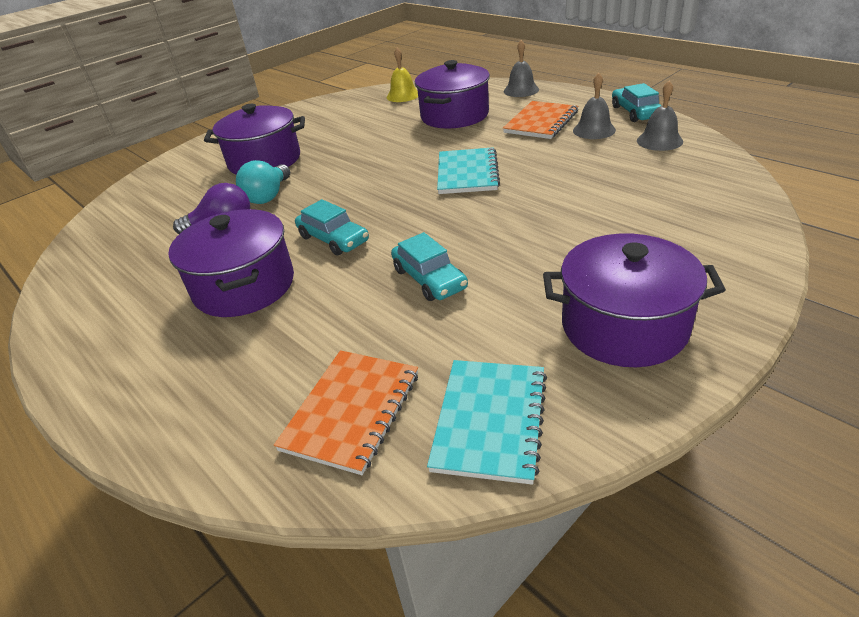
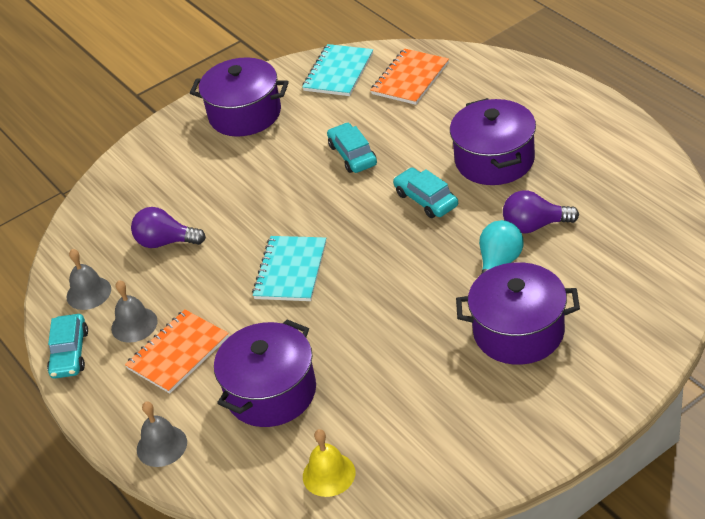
camera: 170 degrees left, 5 degrees up
none -> purple light bulb [131,207,206,248]

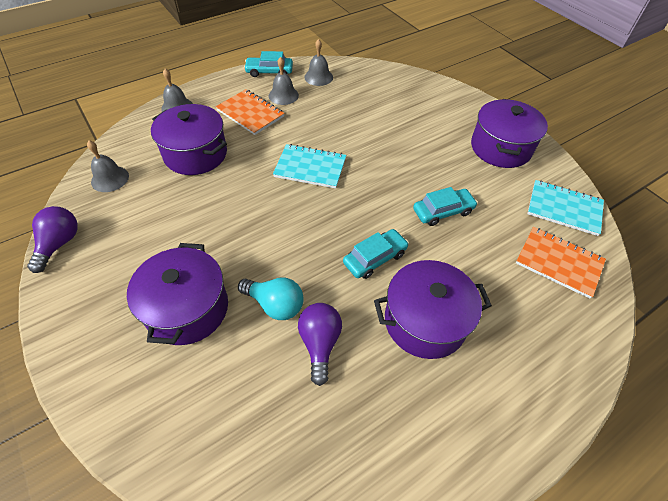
camera: 85 degrees right, 10 degrees up
purple light bulb [131,207,206,248] -> purple light bulb moved to [27,206,78,273]
yellow bell [303,429,355,497] -> grey bell [87,140,129,192]

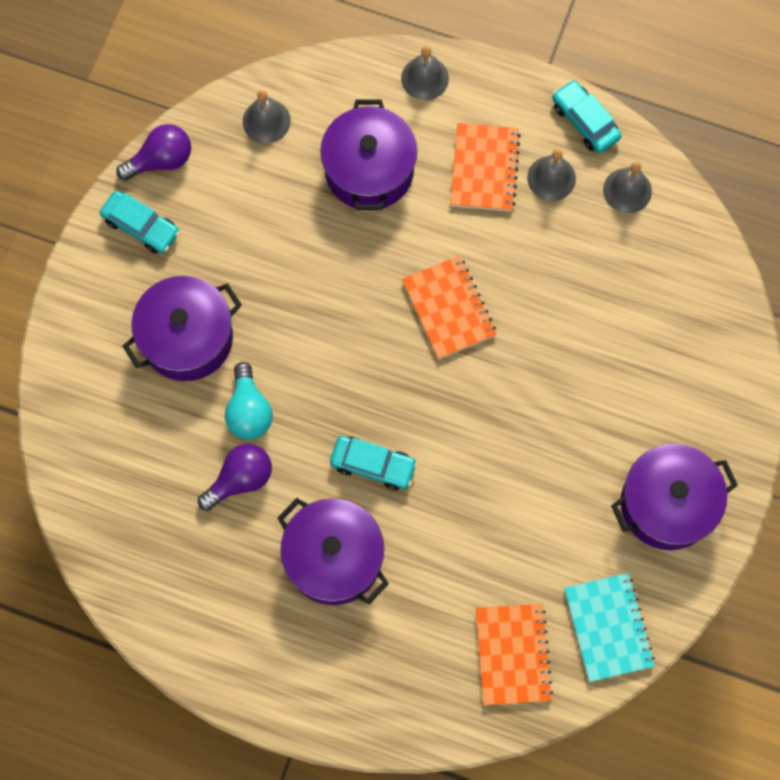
camera: 55 degrees right, 20 degrees up
turquoise notebook [273,144,346,189] -> orange notebook [402,255,497,359]
turquoise car [413,187,478,226] -> turquoise car moved to [100,190,180,254]

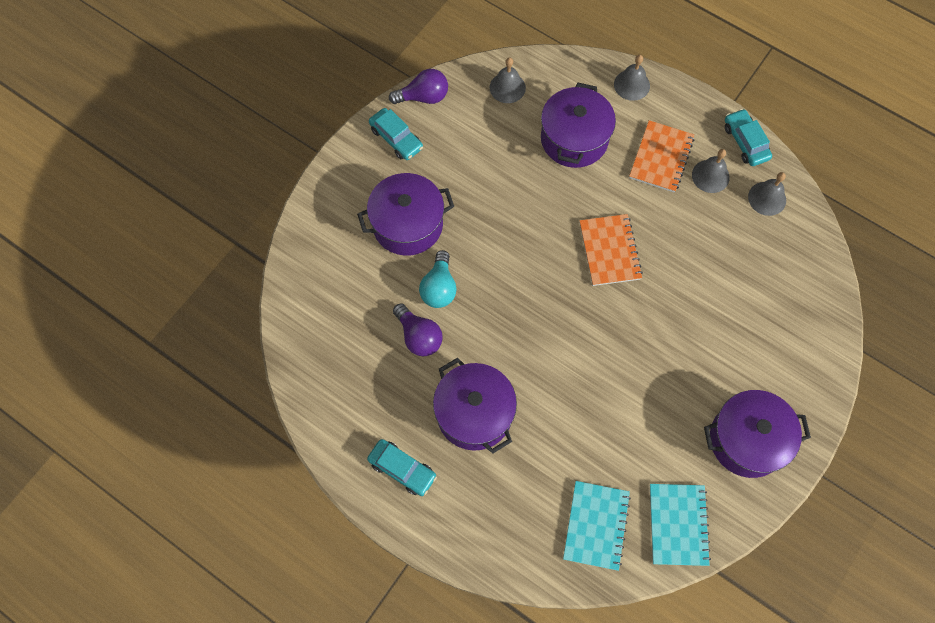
camera: 15 degrees right, 5 degrees down
purple light bulb [198,444,272,511] -> purple light bulb turned 75 degrees clockwise [393,303,442,356]
turquoise car [330,436,418,490] -> turquoise car moved to [367,439,437,496]
orange notebook [476,604,553,705] -> turquoise notebook [563,481,631,571]

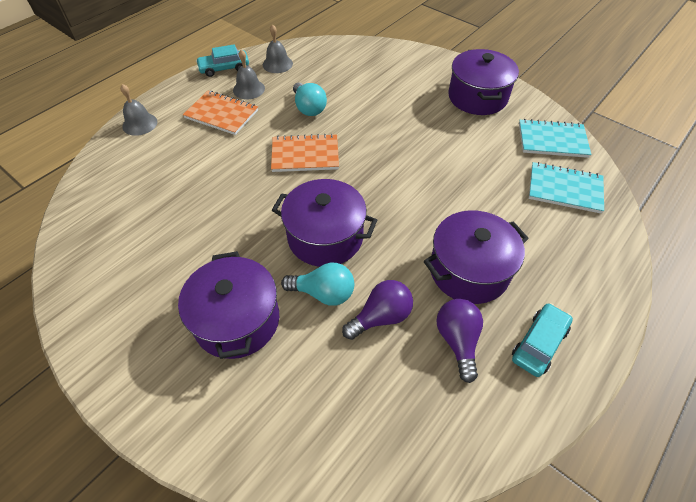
camera: 85 degrees left, 15 degrees down
turquoise car [369,108,423,160] -> none
purple light bulb [389,69,448,104] -> purple light bulb moved to [436,299,483,383]
grey bell [489,57,526,103] -> none
purple pot [541,83,616,168] -> purple pot moved to [272,179,377,267]
none -> turquoise light bulb [293,82,327,116]

